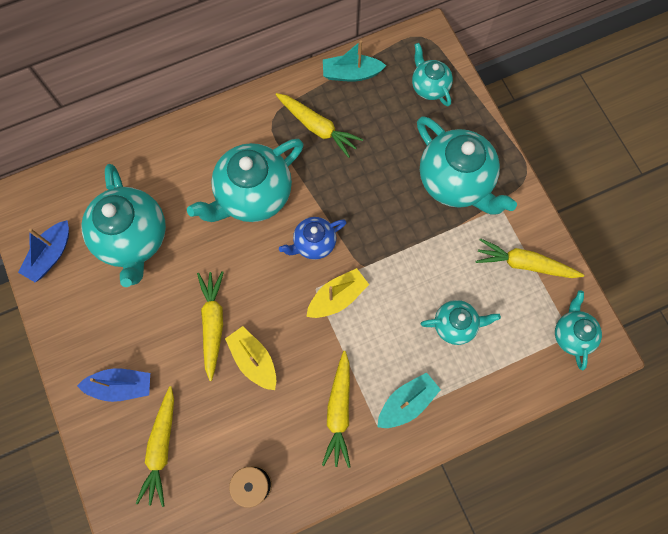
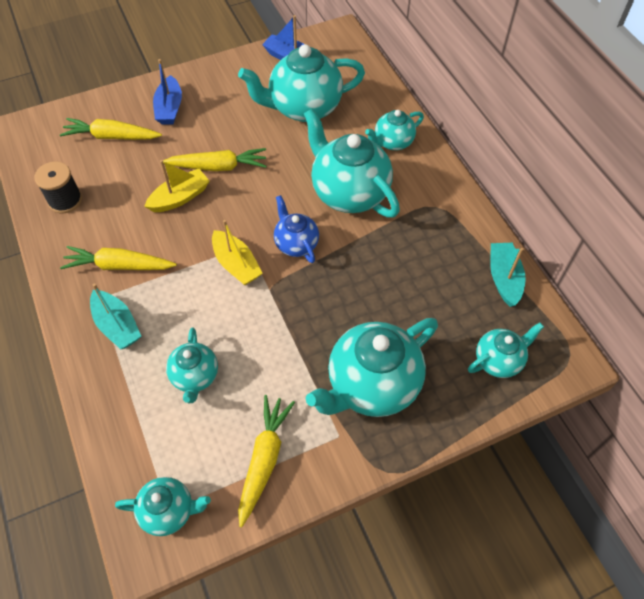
camera: 90 degrees right, 15 degrees down
yellow carrot [275,93,363,158] -> none
none -> turquoise teapot [365,110,424,150]

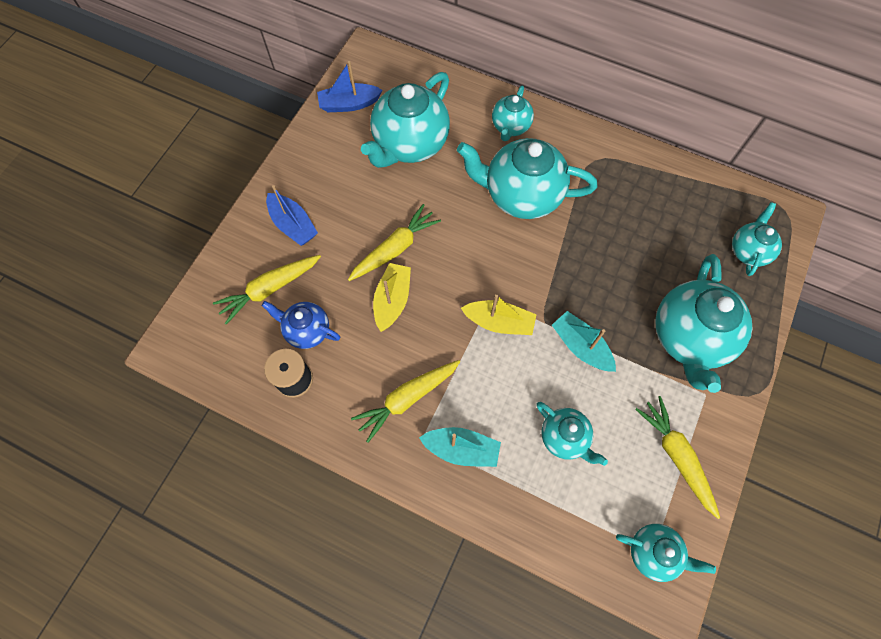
camera: 40 degrees left, 10 degrees up
turquoise teapot [115,477,211,536] -> turquoise teapot turned 60 degrees clockwise [616,524,716,582]
blue teapot [274,195,319,263] -> blue teapot moved to [262,301,341,349]
turquoise boat [490,243,526,307] -> turquoise boat moved to [552,311,616,372]

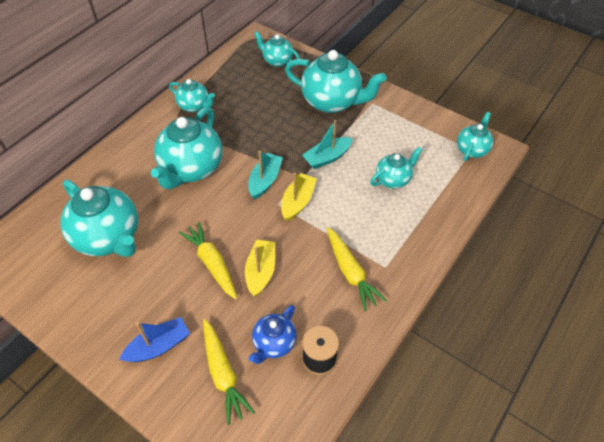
camera: 80 degrees left, 15 degrees down
blue boat [317,61,383,112] -> none
yellow boat [373,263,411,332] -> yellow boat turned 75 degrees clockwise [245,240,275,297]
turquoise boat [419,427,501,467] -> turquoise boat moved to [248,151,283,199]
turquoise teapot [492,86,534,141] -> turquoise teapot moved to [169,79,215,112]
yellow carrot [635,396,720,519] -> none

